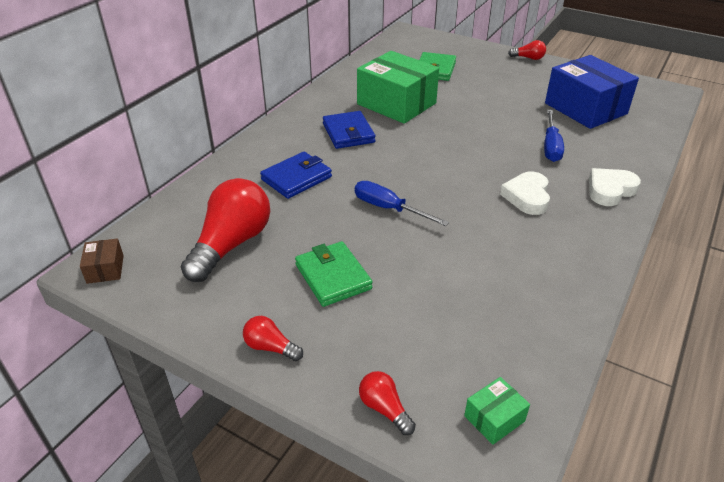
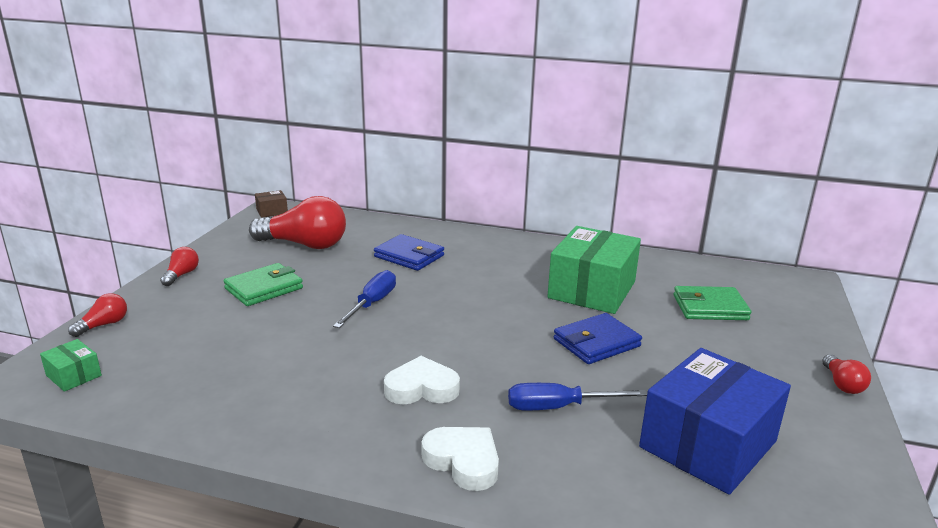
camera: 75 degrees right, 15 degrees down
blue wallet [323,111,376,149] -> blue wallet moved to [554,313,642,364]

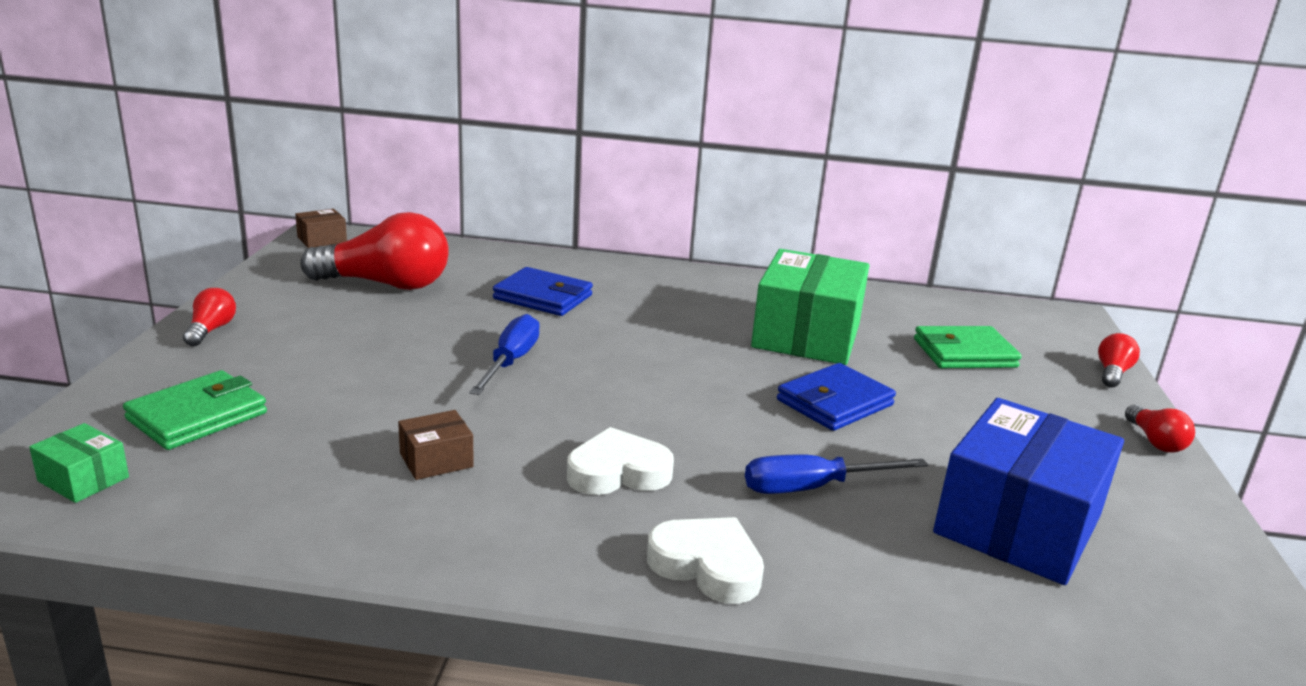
camera: 10 degrees left, 0 degrees up
red light bulb [68,293,127,337] -> red light bulb moved to [1098,333,1140,388]
green wallet [224,263,303,306] -> green wallet moved to [123,370,267,450]
none -> brown box [398,410,474,480]

